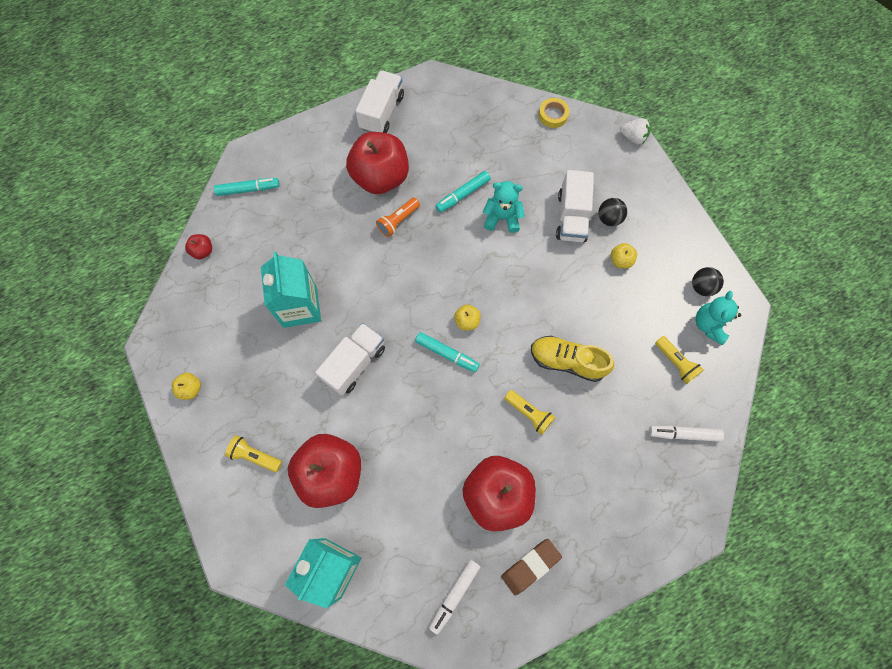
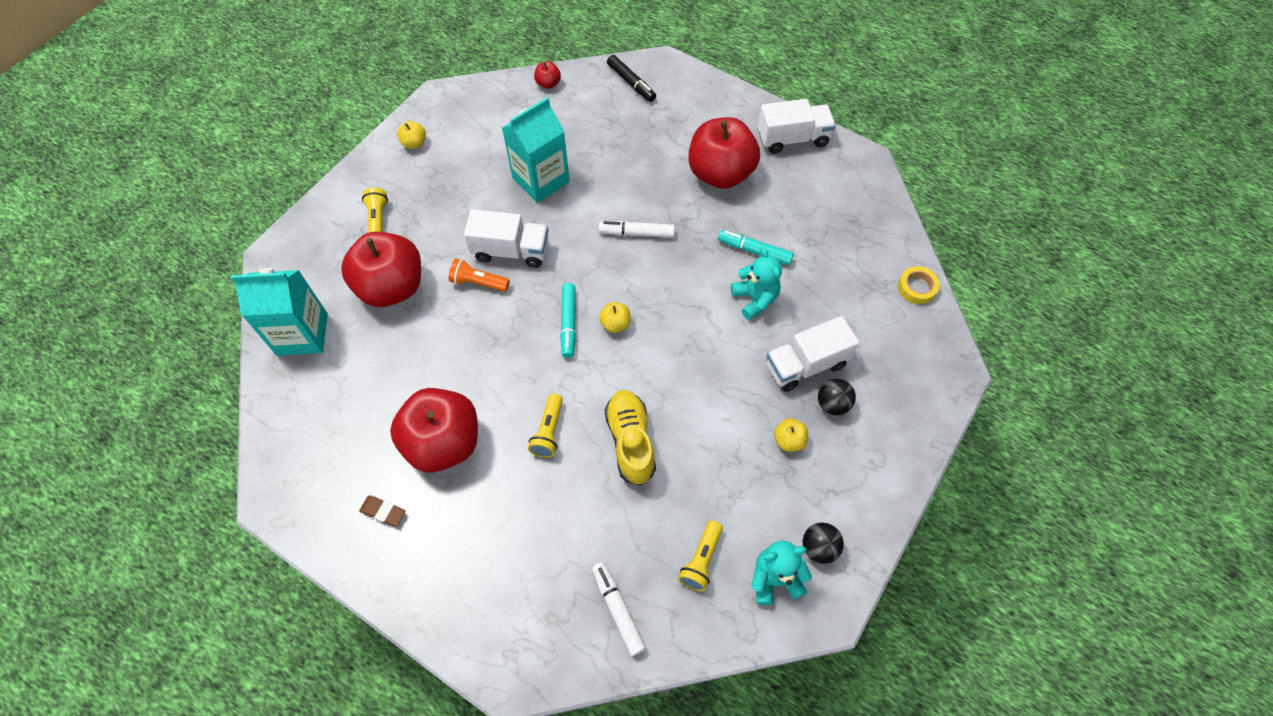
camera: 60 degrees right, 10 degrees down
turquoise marker [214,178,280,196] -> black marker [607,55,656,102]
orange flashlight [376,197,420,237] -> orange flashlight moved to [449,258,510,292]
white marker [429,559,481,635] -> white marker moved to [599,221,675,238]
brown eraser [501,539,562,595] -> brown eraser [359,496,406,527], size x0.65
white strawberry [620,118,650,145] -> none

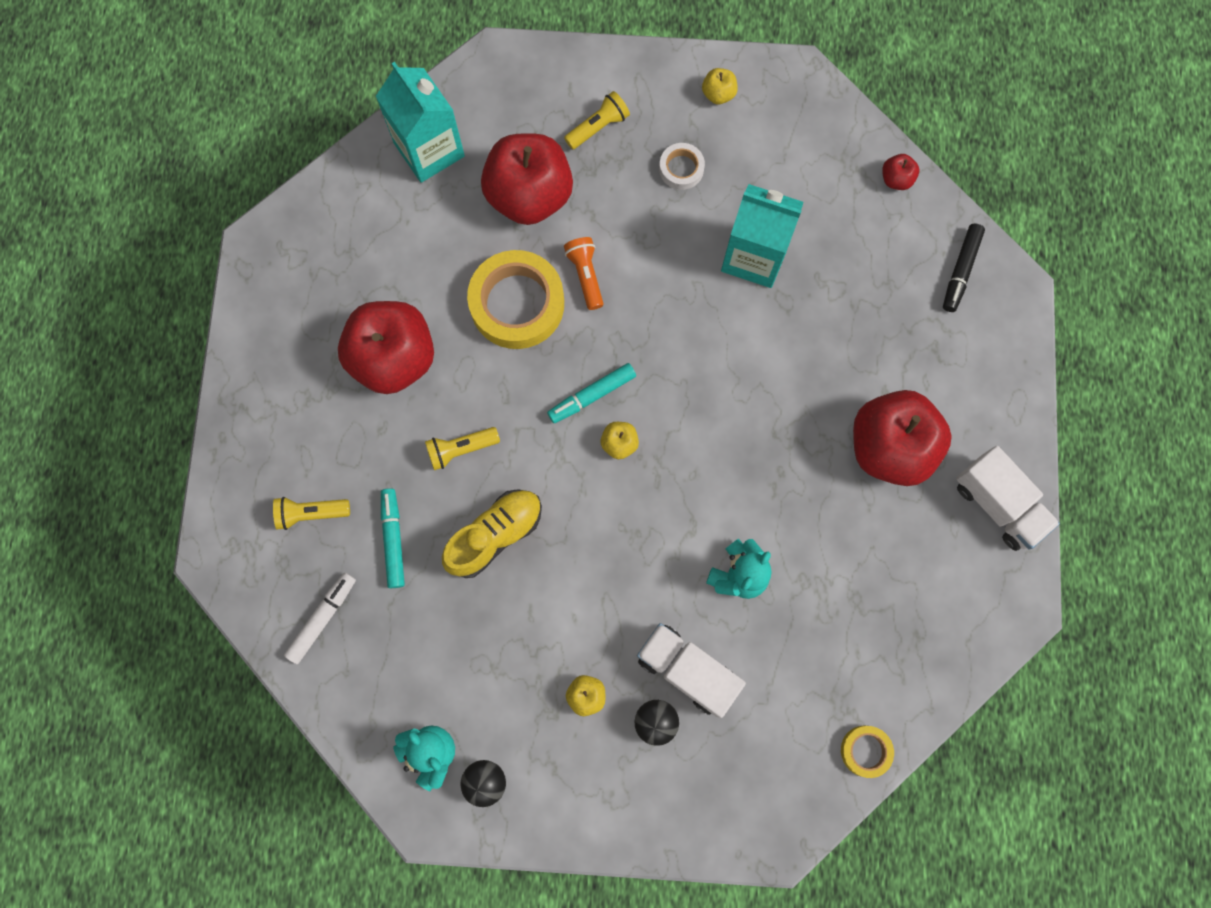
camera: 60 degrees right, 15 degrees up
brown eraser [359,496,406,527] -> none
white truck [464,209,549,268] -> none
white marker [599,221,675,238] -> none
yellow flashlight [678,520,723,591] -> yellow flashlight moved to [273,497,350,530]
turquoise marker [718,230,794,265] -> turquoise marker moved to [381,488,405,588]
none -> yellow tape [467,250,564,349]
none -> white tape [659,143,705,190]

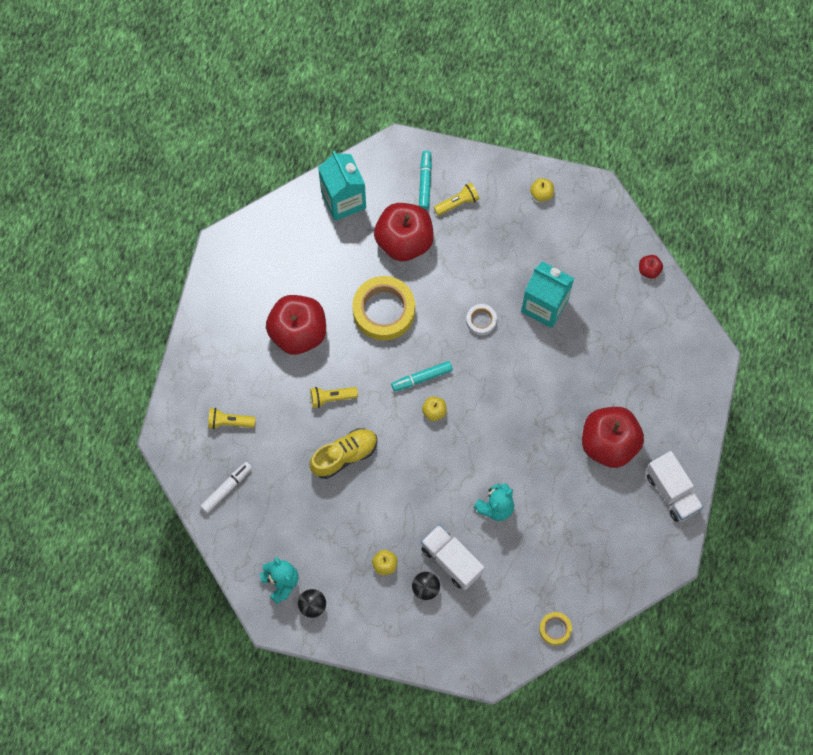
camera: 10 degrees right, 5 degrees down
turquoise marker [381,488,405,588] -> turquoise marker moved to [419,151,432,210]
orange flashlight [564,237,604,310] -> none
white tape [659,143,705,190] -> white tape moved to [466,304,497,335]
black marker [943,224,985,312] -> none

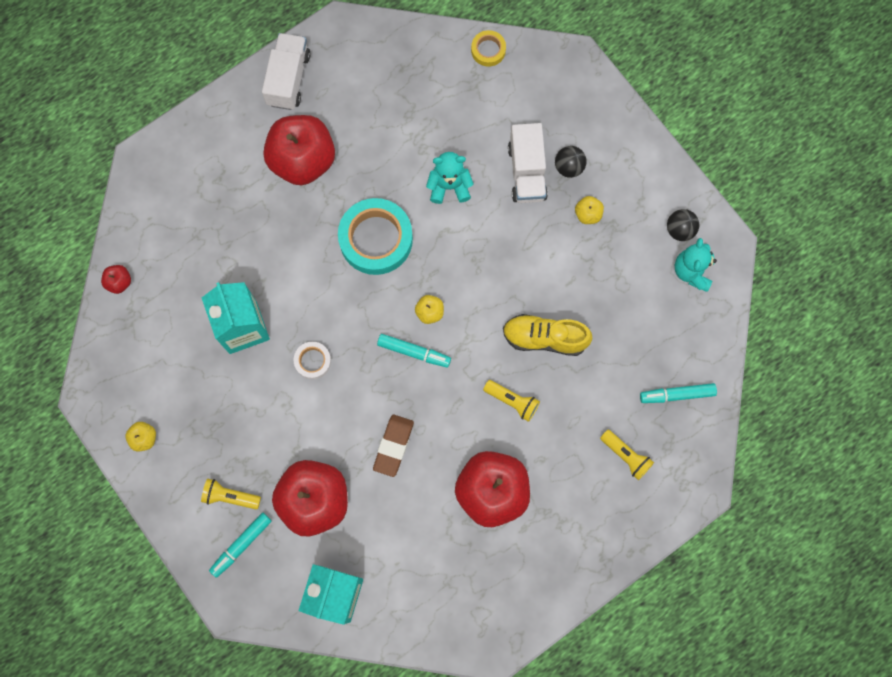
camera: 140 degrees left, 5 degrees up
white marker [200,462,252,513] -> turquoise marker [640,383,717,403]
yellow tape [353,276,415,340] -> brown eraser [373,415,414,477]
none -> turquoise tape [338,198,413,275]

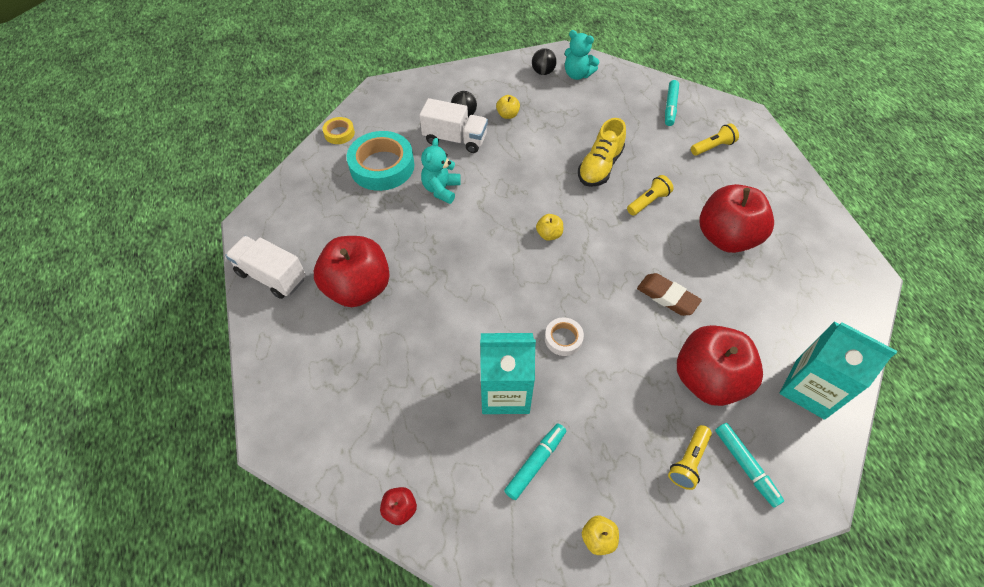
camera: 70 degrees left, 20 degrees down
turquoise tape [338,198,413,275] -> turquoise tape moved to [347,131,414,191]
turquoise marker [377,334,451,368] -> turquoise marker moved to [504,423,566,500]

